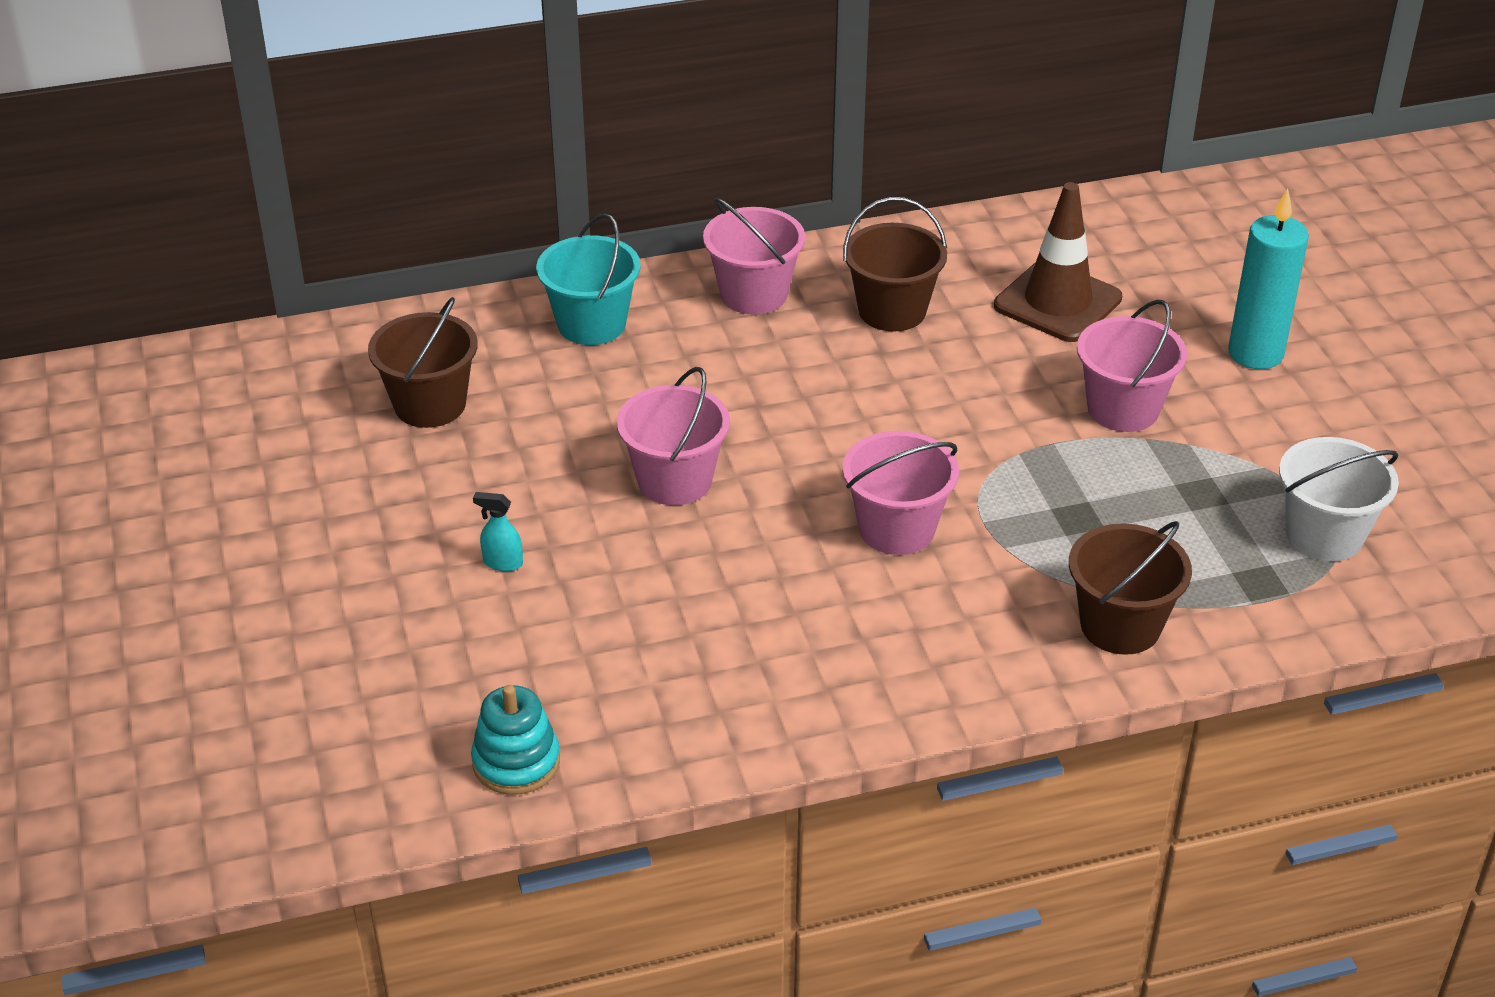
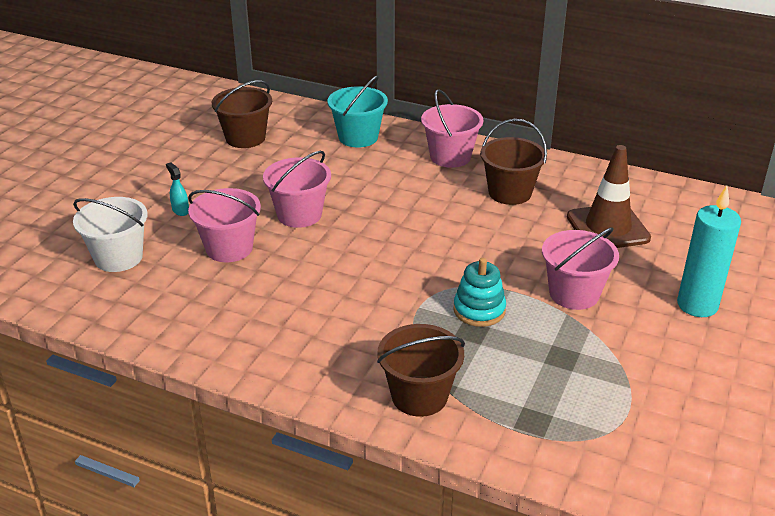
camera: 40 degrees right, 5 degrees down
turquoise stacking toy [471,685,560,795] -> turquoise stacking toy moved to [453,258,506,327]
pink bucket [843,431,959,555] -> pink bucket moved to [188,188,261,262]
white bucket [1279,437,1399,561] -> white bucket moved to [73,197,148,272]

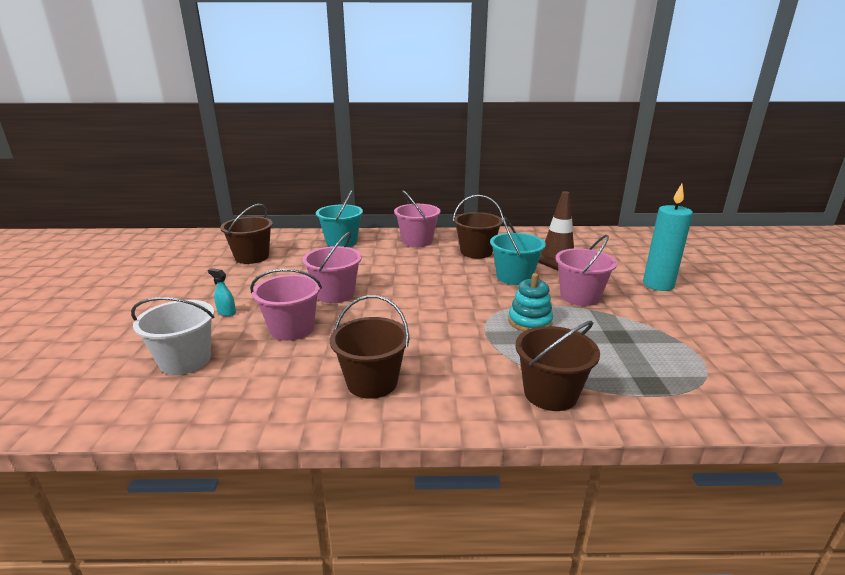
camera: 25 degrees left, 10 degrees down
none -> brown bucket [330,295,410,399]
none -> turquoise bucket [490,217,546,285]

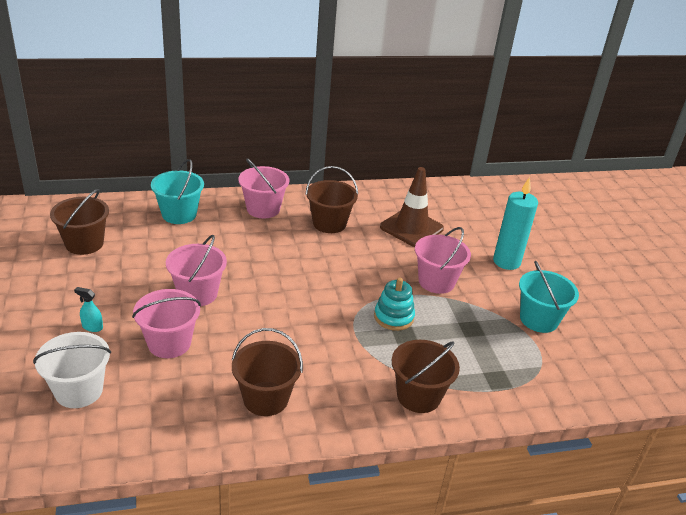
camera: 15 degrees left, 10 degrees up
turquoise bucket [490,217,546,285] -> turquoise bucket moved to [519,261,579,333]

